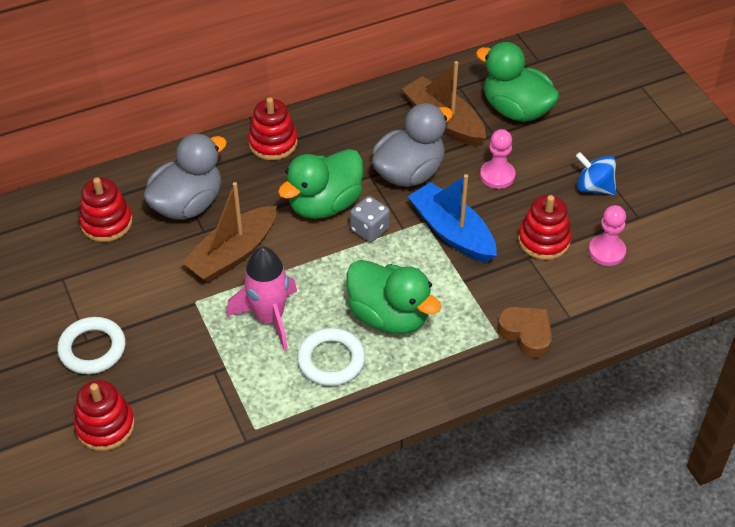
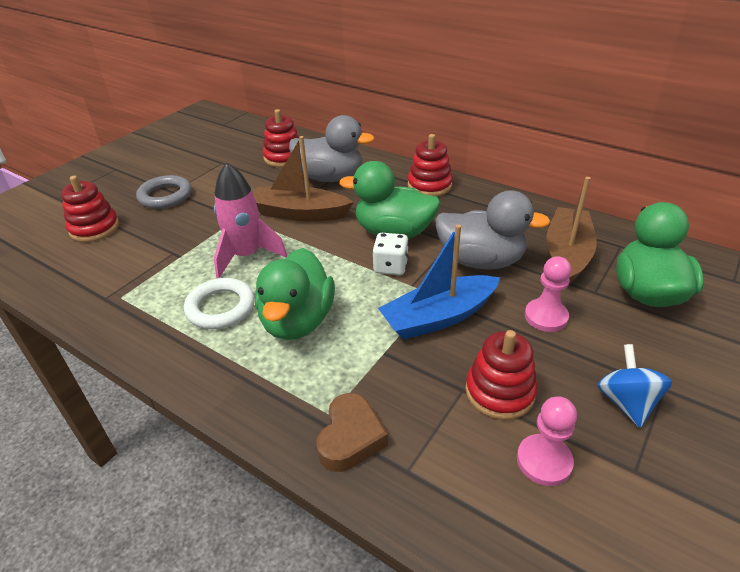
camera: 60 degrees right, 10 degrees down
white ring [57,317,126,374] -> grey ring [136,175,192,209]
grey dice [350,196,390,242] -> white dice [372,233,409,275]
blue boat [408,174,497,263] -> blue boat turned 135 degrees counterclockwise [378,225,500,340]

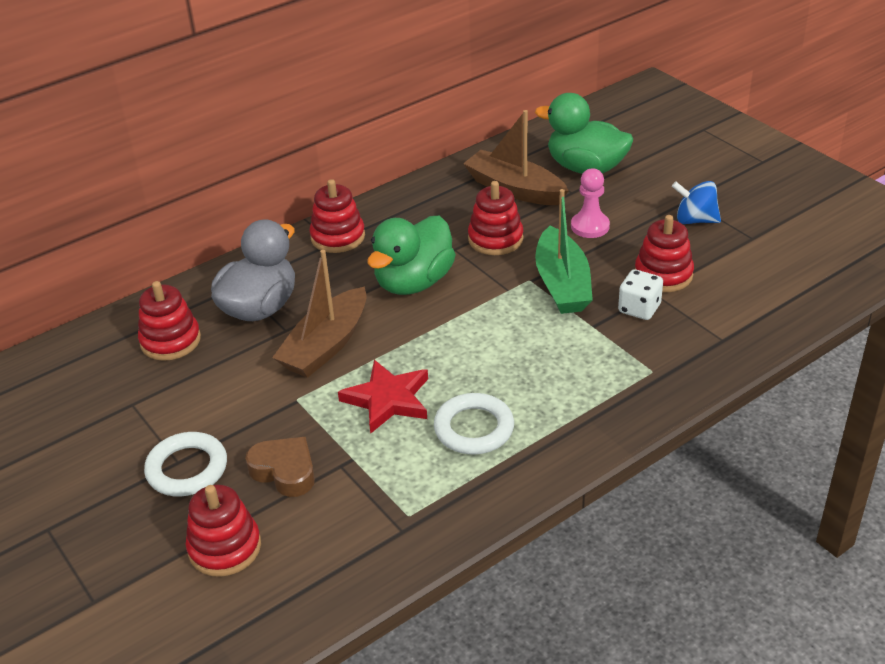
camera: 70 degrees left, 0 degrees up
grey ring [136,175,192,209] -> white ring [144,432,227,496]
pink rocket [214,163,287,278] -> red star [338,360,428,434]
green duck [255,248,335,340] -> none
brown heart [316,393,388,472] -> brown heart moved to [245,437,315,497]
white dice [372,233,409,275] -> white dice moved to [618,269,663,320]
blue boat [378,225,500,340] -> green boat [535,189,593,314]
grey duck [435,190,551,270] -> red stacking toy [468,181,523,255]
pink pawn [517,396,577,486] -> none

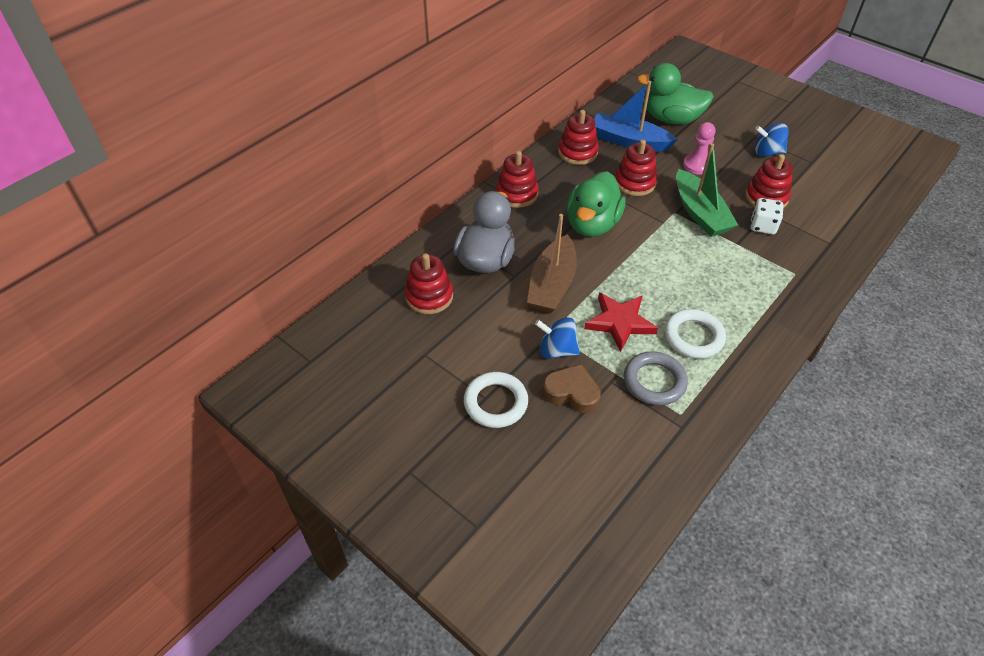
camera: 15 degrees left, 10 degrees up
red stacking toy [186,485,261,577] -> red stacking toy moved to [558,110,599,165]
brown boat [463,110,569,205] -> blue boat [594,81,678,152]
none -> blue spinning top [535,317,580,359]
none -> grey ring [624,351,688,406]

